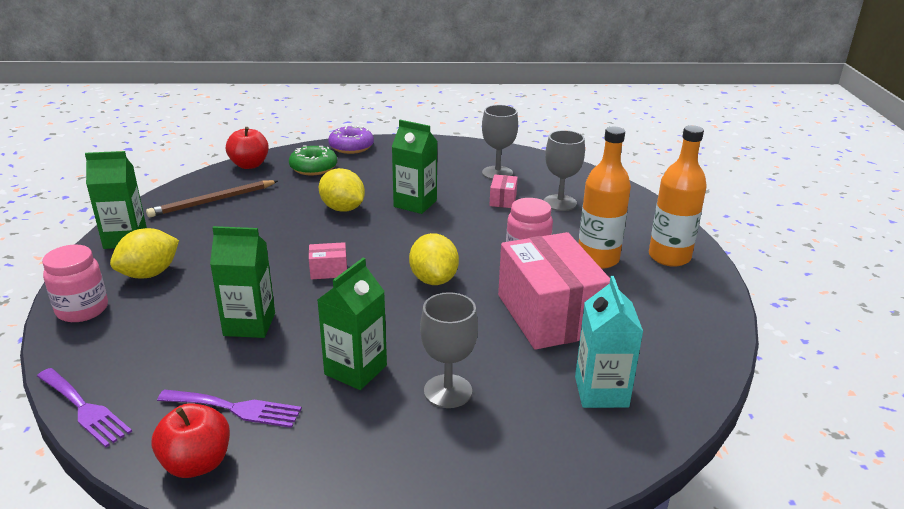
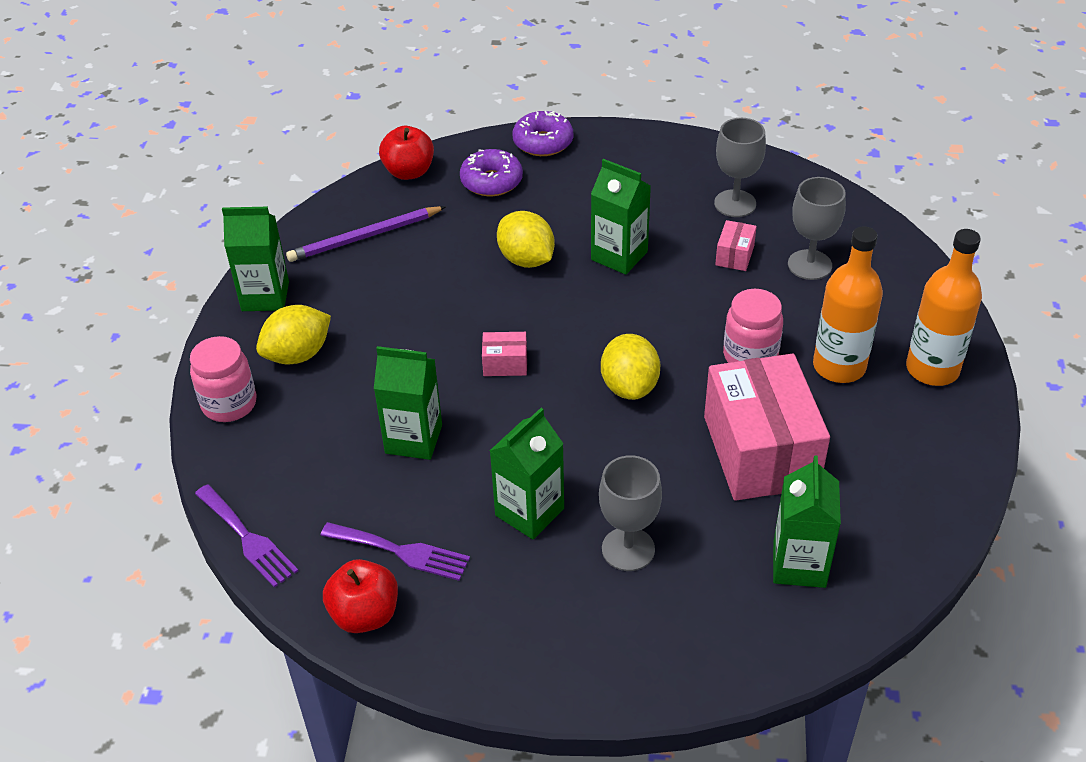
camera: 10 degrees right, 15 degrees up
brown pencil [146,180,278,217] -> purple pencil [286,206,446,262]
green donut [289,146,337,175] -> purple donut [460,149,523,196]
turquoise carton [575,276,643,408] -> green carton [773,455,841,588]

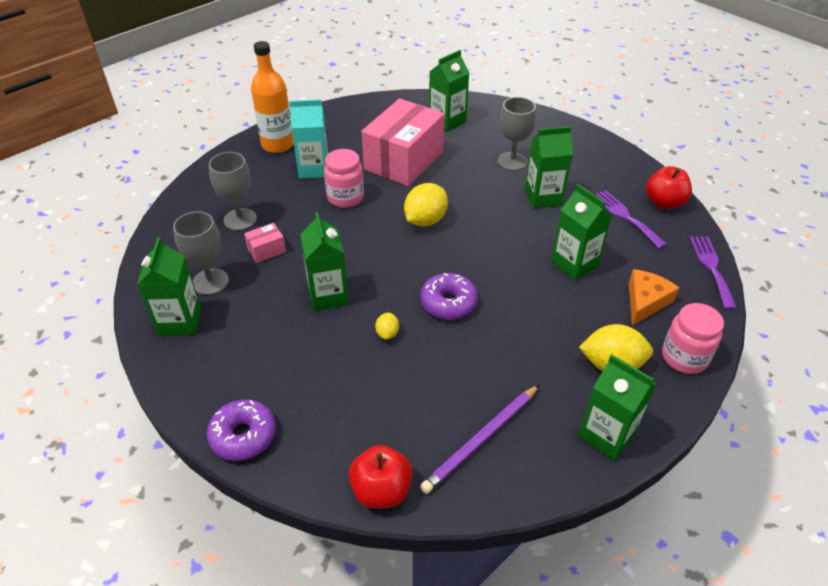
camera: 140 degrees left, 0 degrees up
purple pencil [286,206,446,262] -> purple pencil turned 120 degrees clockwise [420,385,539,494]
purple donut [460,149,523,196] -> purple donut moved to [420,273,478,320]
pink box [482,332,527,376] -> none
yellow lemon [497,211,555,268] -> yellow lemon [375,312,399,340], size x0.50
orange bottle [813,226,883,383] -> turquoise carton [289,99,328,179]
none -> green carton [137,237,201,336]
none -> orange cheese [629,269,679,326]

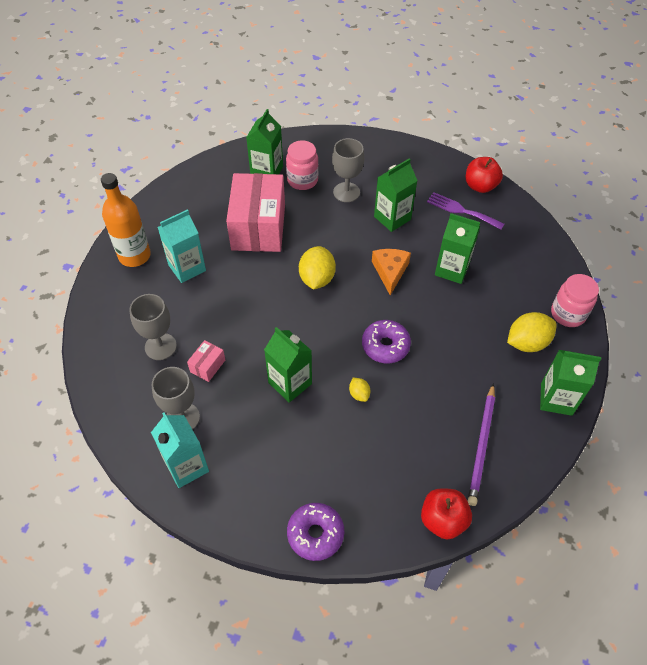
camera: 30 degrees left, 10 degrees up
green carton [137,237,201,336] -> turquoise carton [151,413,209,488]
pink jar [324,149,364,208] -> pink jar moved to [286,140,319,190]
orange cheese [629,269,679,326] -> orange cheese moved to [372,249,411,295]
purple fork [690,236,737,310] -> none

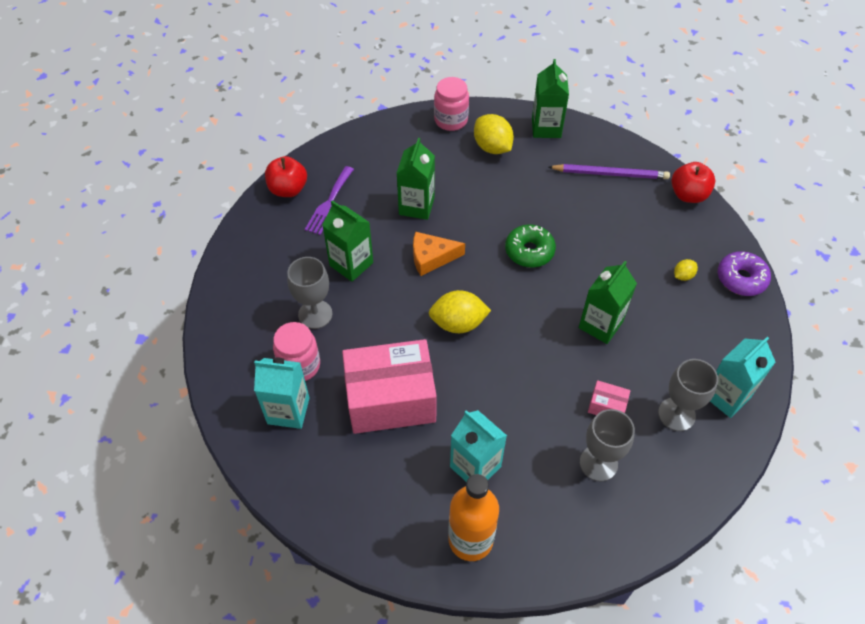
camera: 100 degrees left, 0 degrees up
green carton [246,109,283,174] -> turquoise carton [254,358,310,429]
yellow lemon [349,378,370,402] -> yellow lemon moved to [674,259,698,281]
purple donut [362,320,411,363] -> green donut [505,224,556,268]

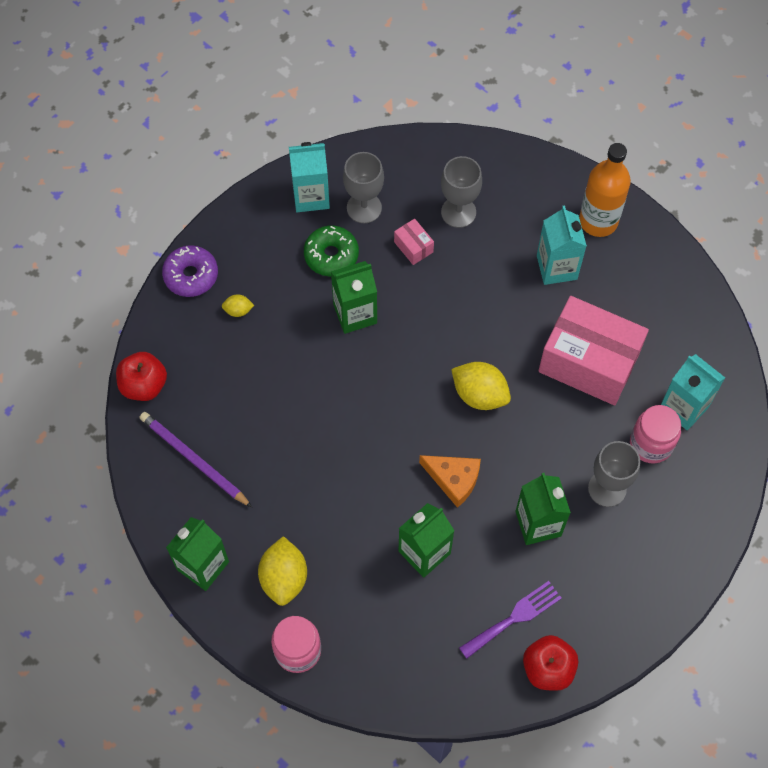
camera: 145 degrees left, 10 degrees up
green donut [505,224,556,268] -> green donut moved to [304,226,359,276]

